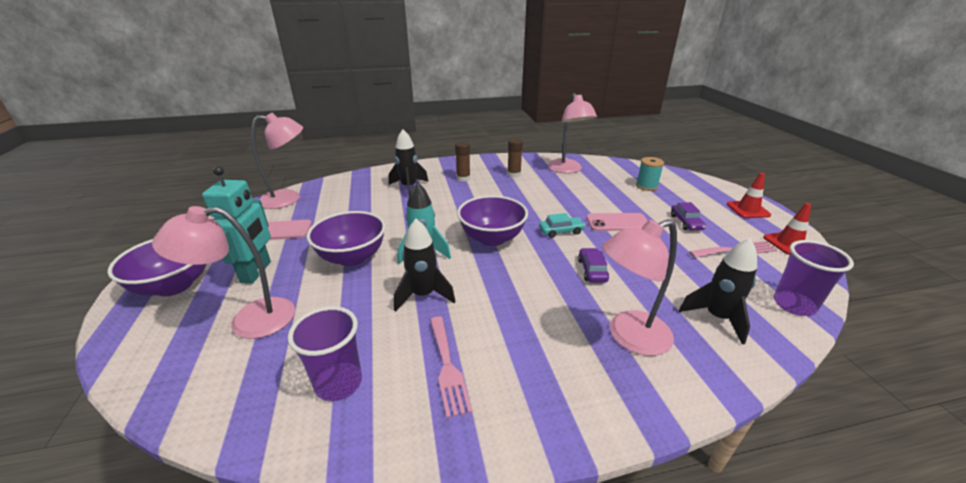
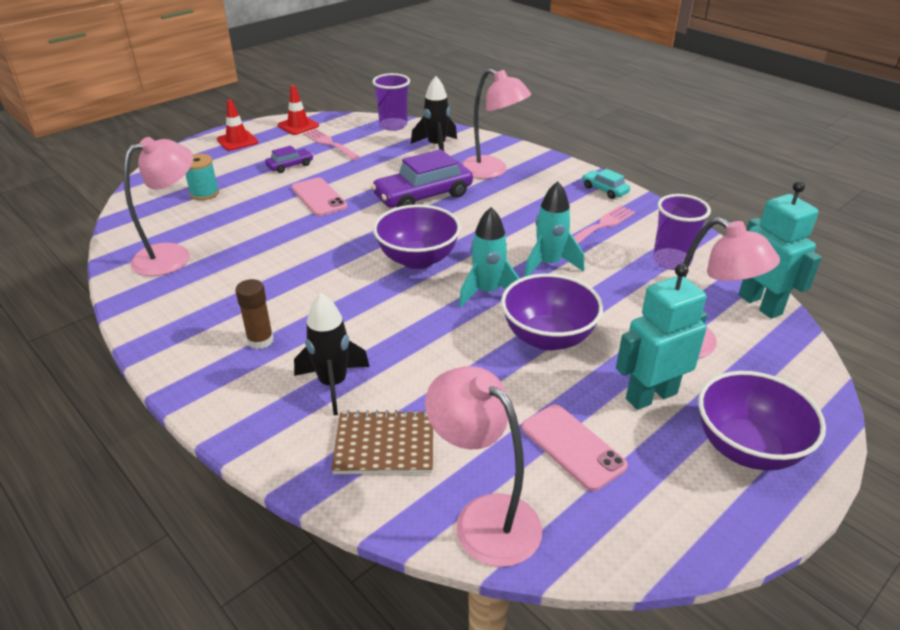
camera: 120 degrees left, 5 degrees up
black rocket [394,219,456,312] -> turquoise rocket [524,181,584,277]
brown glue stick [507,138,523,178] -> none
turquoise car [539,213,585,238] -> turquoise car moved to [582,169,630,199]
purple car [578,248,609,282] -> purple car [371,149,473,207], size x2.00
none -> brown notebook [332,410,433,474]
none -> turquoise robot [738,181,822,319]

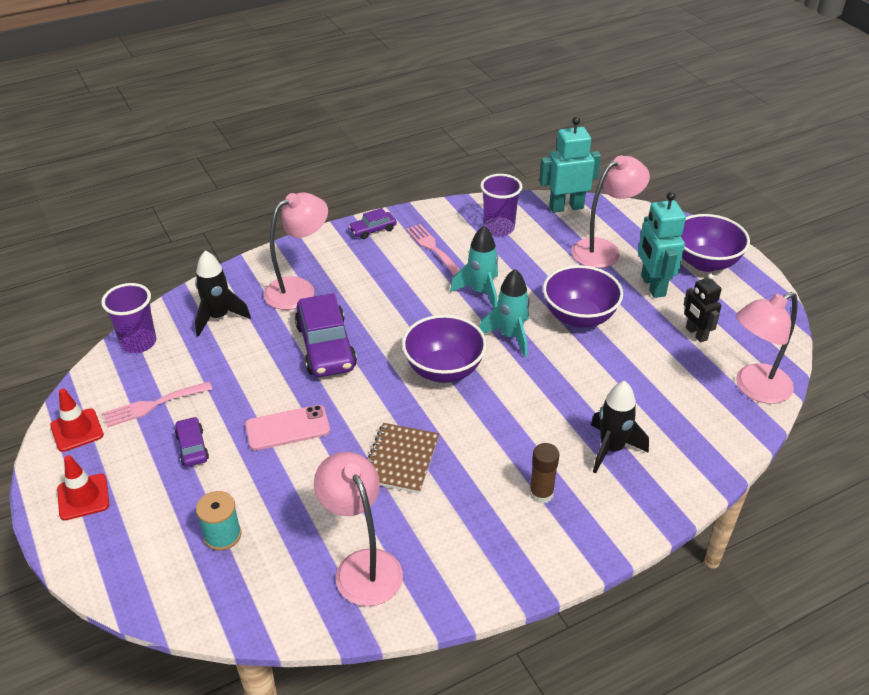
camera: 75 degrees left, 5 degrees up
brown notebook [332,410,433,474] -> brown notebook moved to [368,423,439,494]
pink phone [521,405,628,491] -> black robot [684,274,722,343]
turquoise car [582,169,630,199] -> purple car [349,208,397,239]

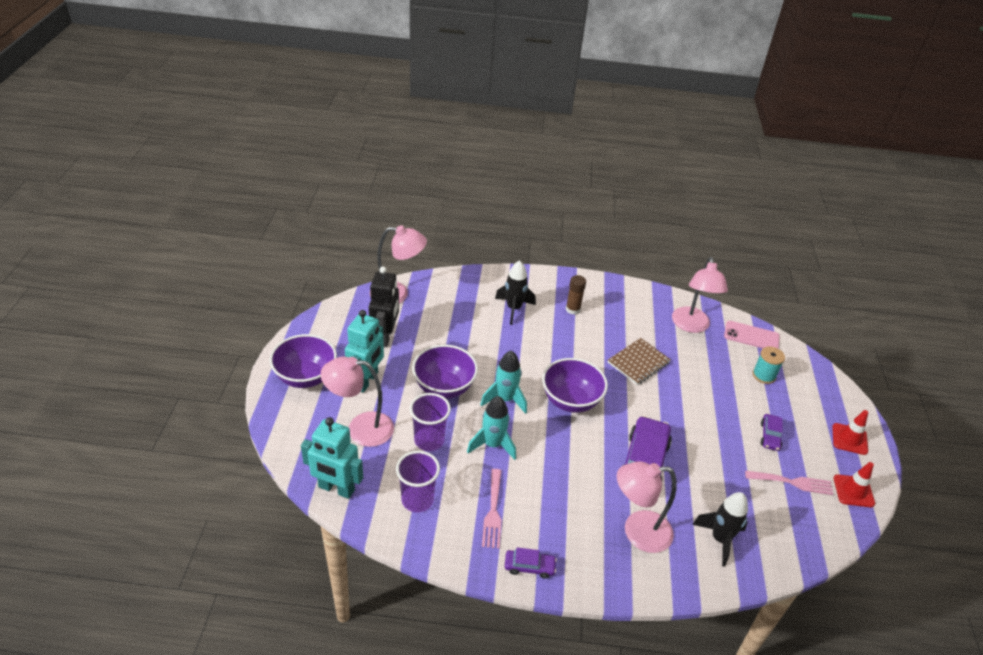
camera: 150 degrees left, 0 degrees up
purple cup [101,283,156,353] -> purple cup moved to [410,393,451,451]
pink phone [245,405,330,450] -> pink phone moved to [724,321,780,348]
black robot [684,274,722,343] -> black robot [369,267,399,347], size x1.54

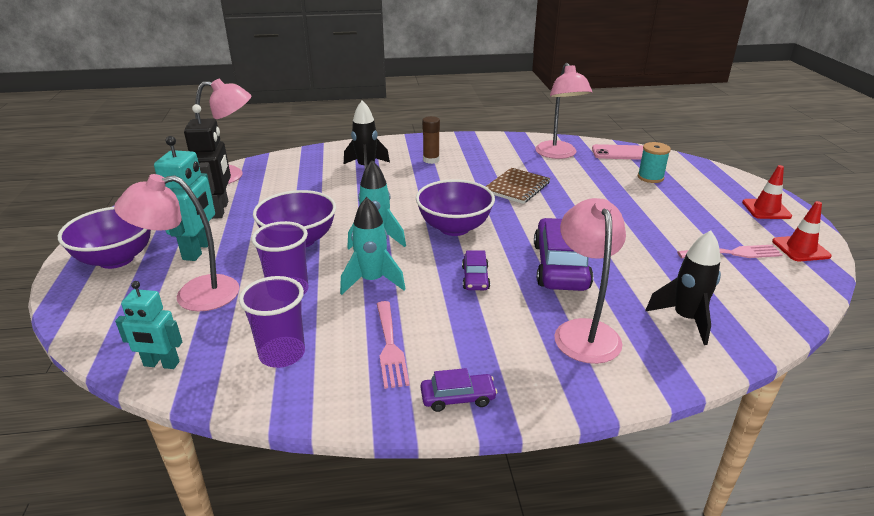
camera: 10 degrees left, 10 degrees down
turquoise robot [301,417,363,499] -> turquoise robot [115,281,182,369], size x0.65
pink lamp [617,461,677,553] -> pink lamp turned 105 degrees clockwise [554,198,626,364]
purple car [760,414,783,451] -> purple car moved to [462,250,490,290]

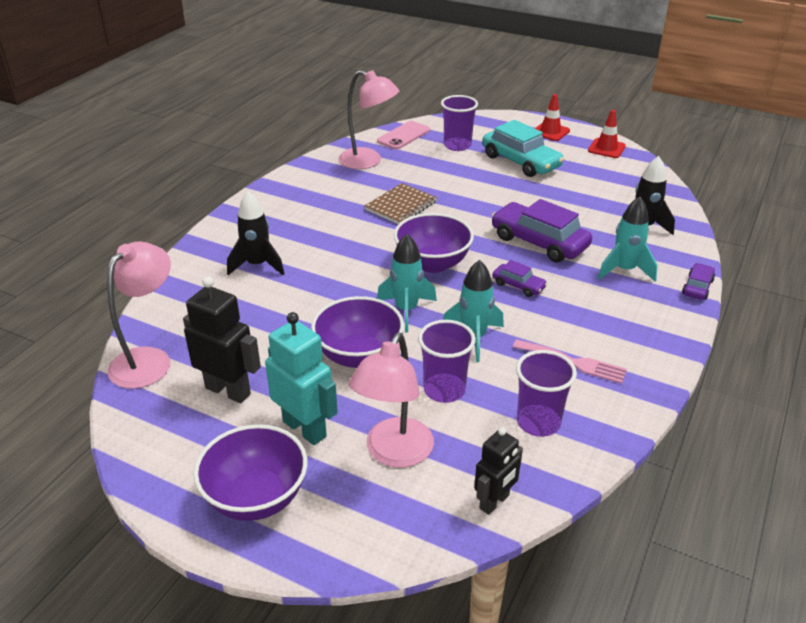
camera: 55 degrees left, 5 degrees up
turquoise robot [115,281,182,369] -> black robot [474,427,523,515]
purple car [421,368,497,412] -> purple car moved to [682,263,715,300]
brown glue stick [422,116,440,164] -> none
brown notebook [486,168,551,204] -> brown notebook turned 60 degrees clockwise [364,183,437,224]
pink lamp [554,198,626,364] -> turquoise rocket [598,197,657,282]
turquoise spool [638,142,671,183] -> purple cup [441,95,478,151]
pink fork [677,245,783,258] -> none
none -> turquoise car [482,120,564,177]

